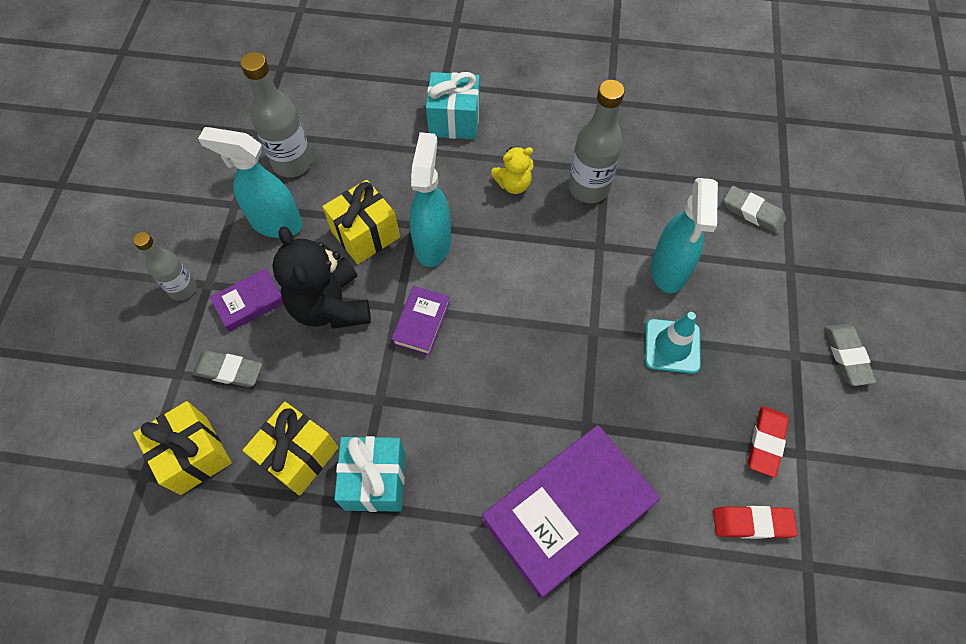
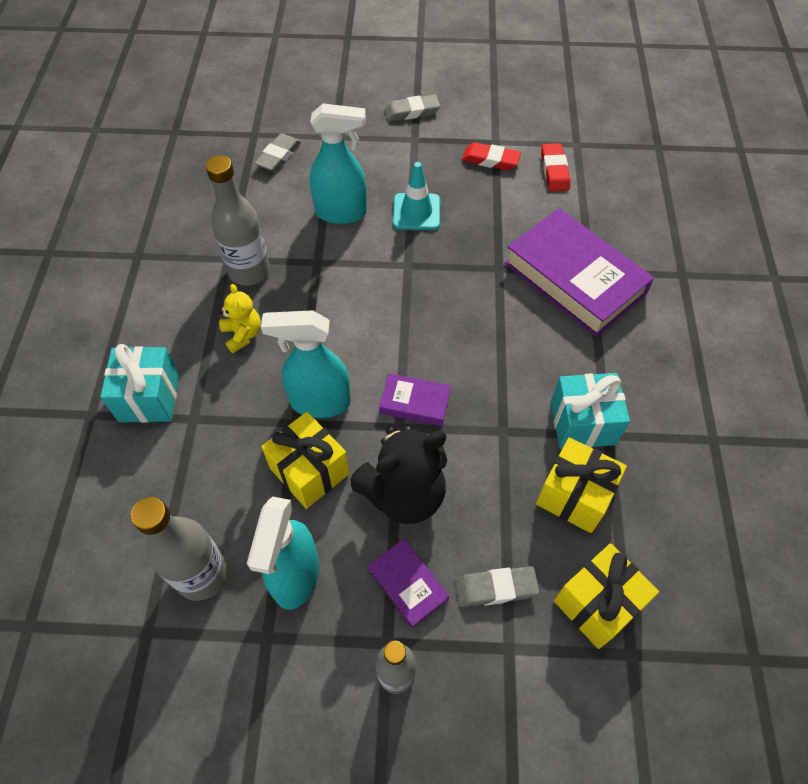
camera: 95 degrees left, 5 degrees down
grey eraser [192,350,263,387] -> grey eraser turned 75 degrees clockwise [455,566,539,607]

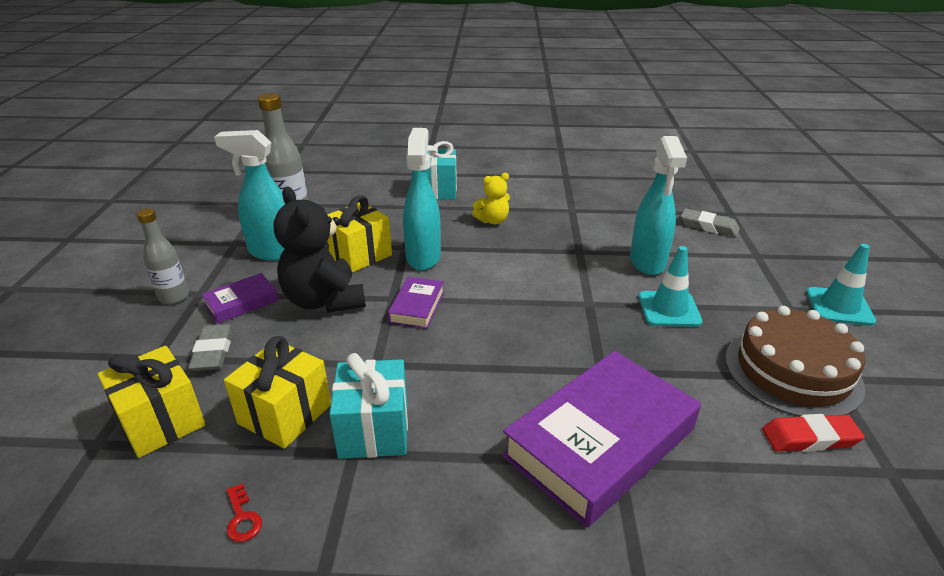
camera: 90 degrees right, 25 degrees down
grey bottle [206,155,270,286] -> none
grey eraser [385,95,440,121] -> turquoise traffic cone [806,244,876,326]
red eraser [462,142,521,170] -> brown cake [725,306,865,417]
none -> red key [227,483,262,542]

